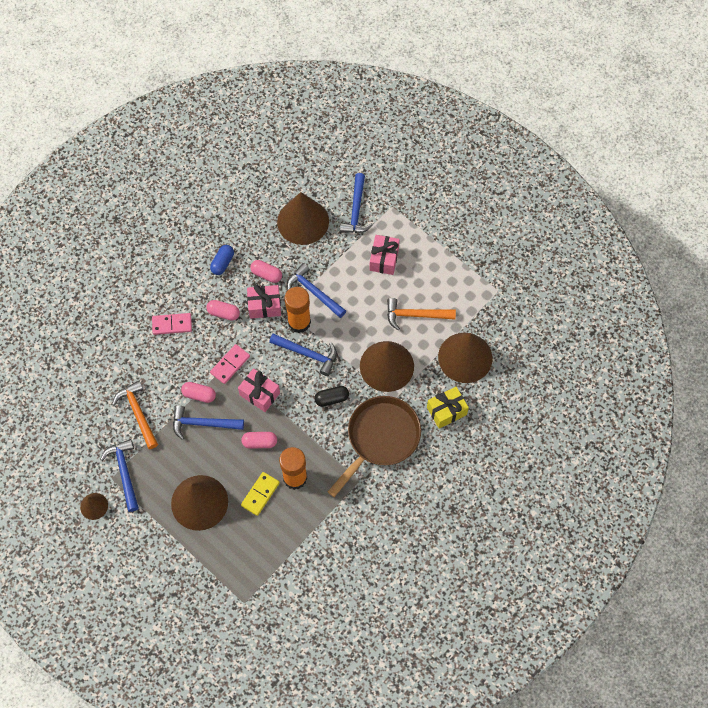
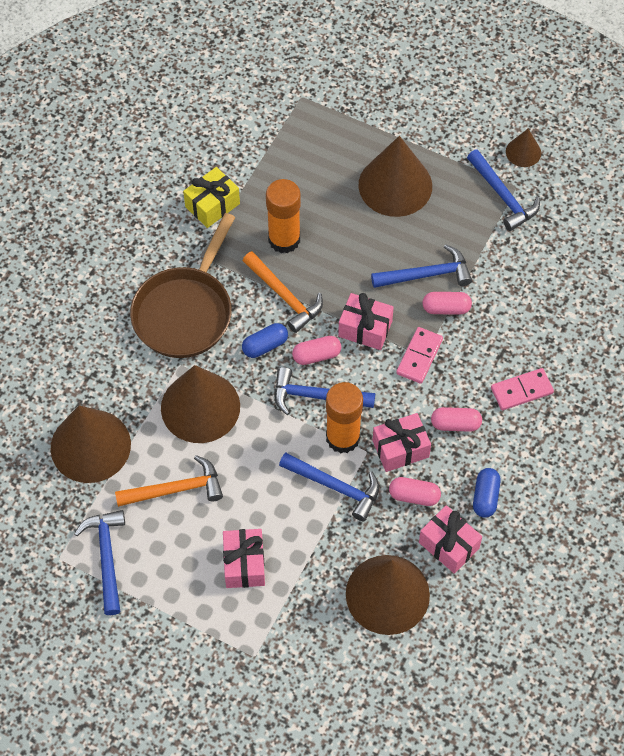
camera: 165 degrees right, 5 degrees down
orange hammer [112,381,158,449] -> orange hammer moved to [243,251,323,333]
pink capsule [241,432,277,448] -> pink capsule moved to [292,336,341,365]
yellow domino [241,472,280,516] -> none
black capsule [314,386,349,407] -> blue capsule [242,323,288,358]
blue hammer [340,173,373,233] -> blue hammer moved to [74,510,125,615]
yellow gift [427,387,469,429] -> yellow gift moved to [183,167,240,228]
none -> pink gift [419,505,482,574]

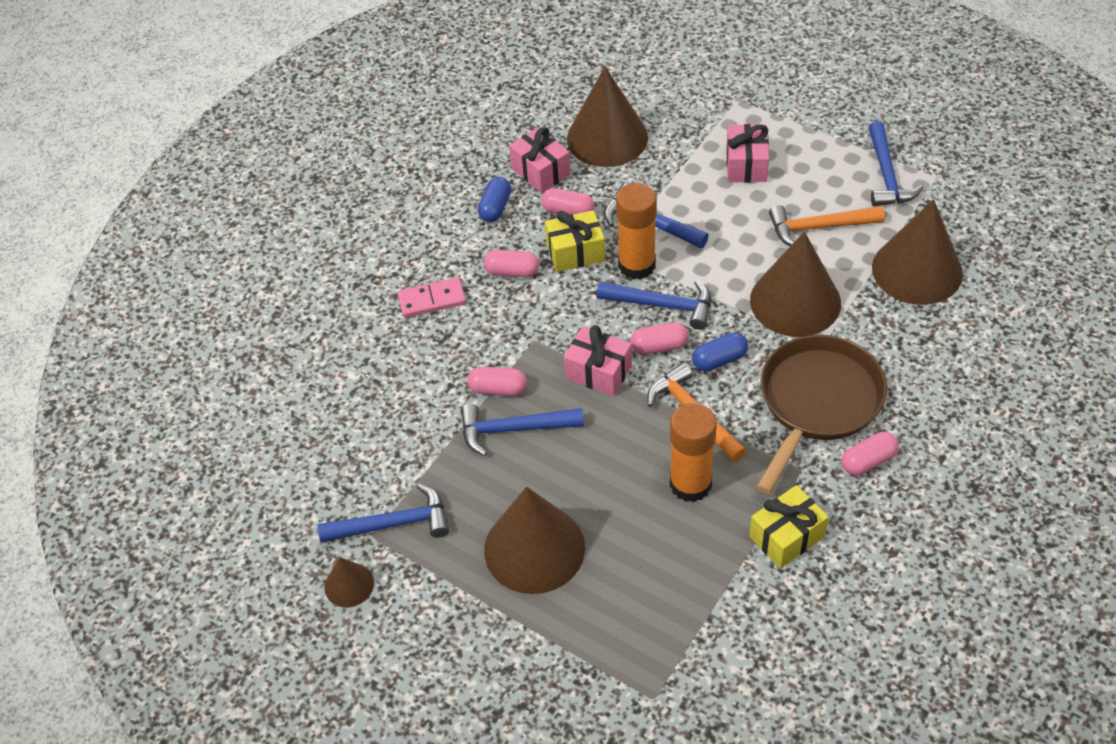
camera: 170 degrees left, 10 degrees down
pink gift [372,413,431,472] -> yellow gift [545,210,605,272]
pink domino [396,327,443,384] -> none
blue hammer [467,150,540,231] -> blue hammer turned 105 degrees clockwise [318,484,449,543]
none -> pink capsule [841,432,899,476]

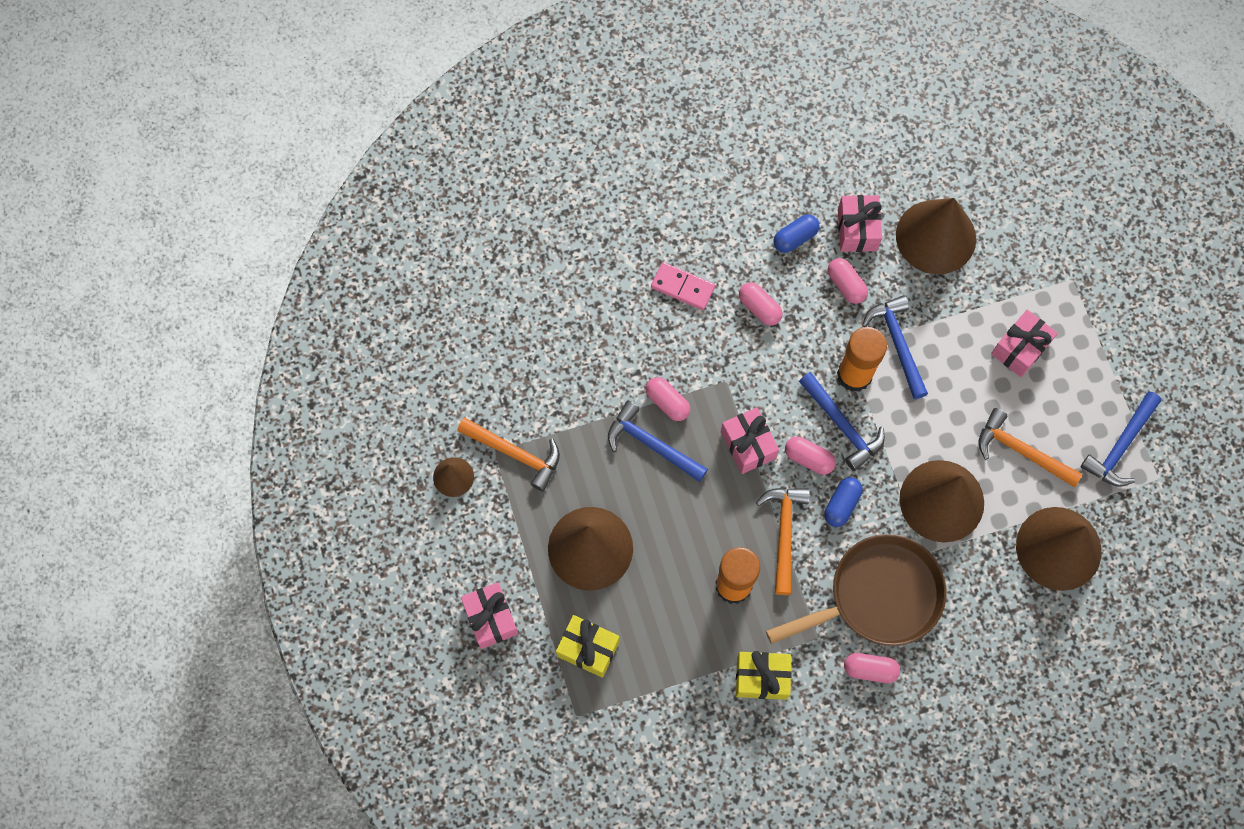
camera: 35 degrees right, 20 degrees up
blue hammer [318,484,449,543] -> orange hammer [457,418,560,492]
yellow gift [545,210,605,272] -> yellow gift moved to [556,615,620,678]
blue capsule [692,333,748,371] -> blue capsule turned 75 degrees counterclockwise [824,477,862,527]
none -> pink gift [461,582,518,649]

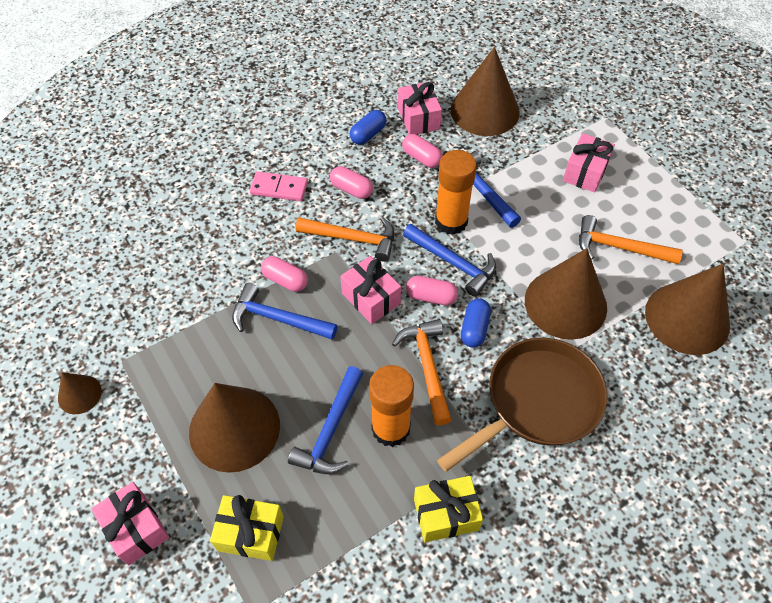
camera: 15 degrees left, 15 degrees down
orange hammer [457,418,560,492] -> orange hammer moved to [295,217,394,262]
pink capsule [844,653,900,683] -> none
blue hammer [1081,391,1161,487] -> blue hammer moved to [288,366,363,474]

